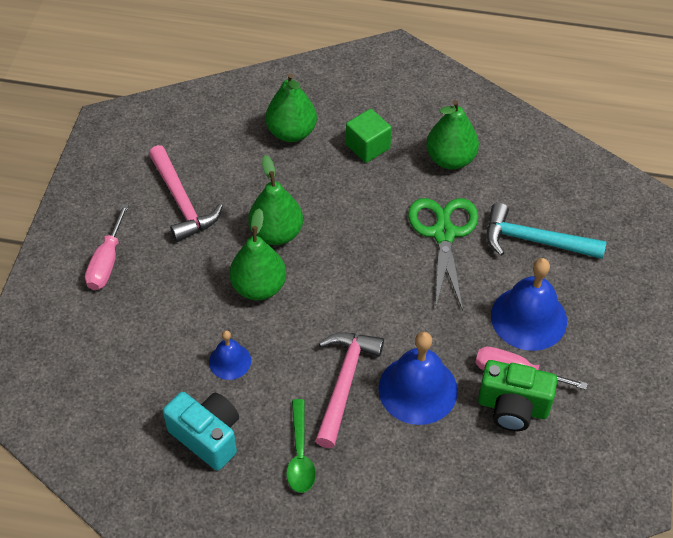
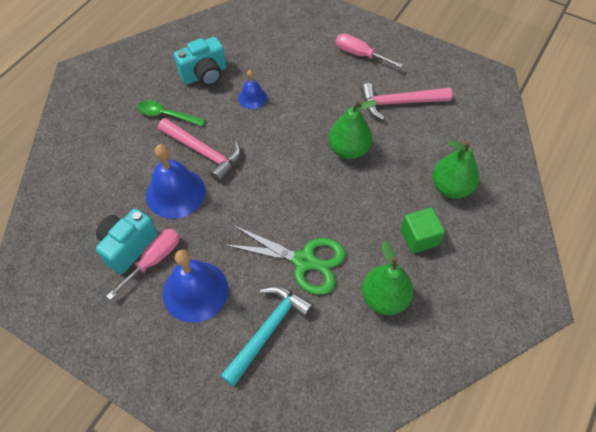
camera: 110 degrees right, 5 degrees up
green pear [230,208,286,300] -> none
green camera [478,360,557,431] -> turquoise camera [96,208,158,274]

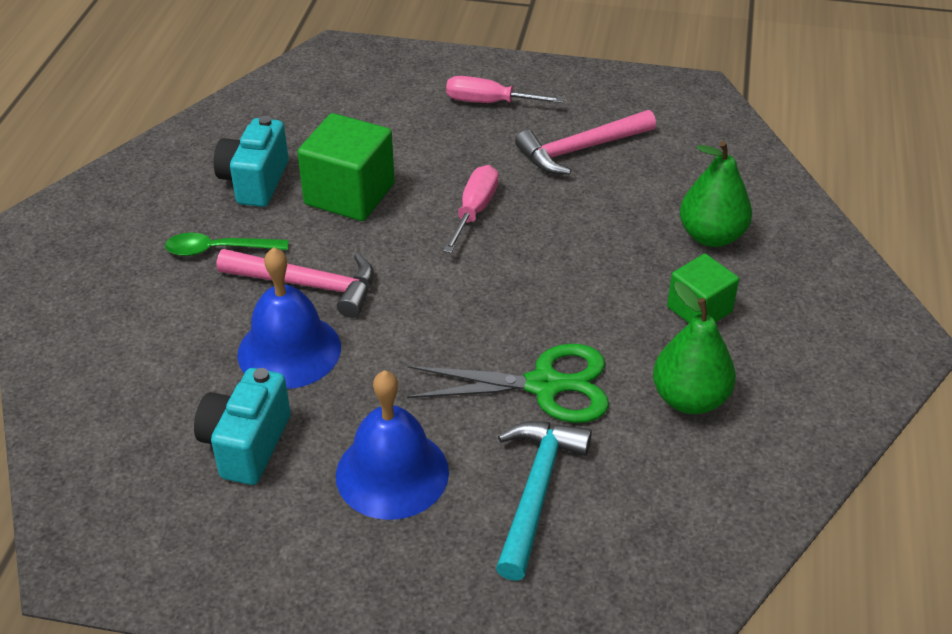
camera: 20 degrees left, 15 degrees down
pink screwdriver [106,229,179,300] -> pink screwdriver moved to [443,165,499,253]
turquoise camera [174,37,226,86] -> turquoise camera turned 150 degrees clockwise [214,116,288,207]
blue bell [238,70,267,109] -> green cube [297,113,395,221]
green pear [328,100,378,159] -> none

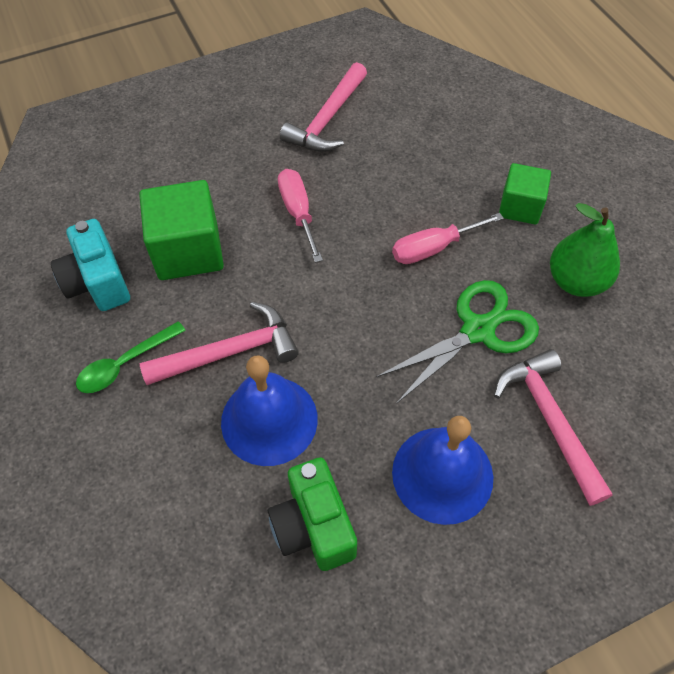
camera: 35 degrees left, 15 degrees up
turquoise camera [194,368,291,485] -> green camera [268,457,357,571]
pink screwdriver [446,76,564,103] -> pink screwdriver moved to [392,213,504,264]
turquoise hammer [496,421,592,581] -> pink hammer [494,349,613,506]
green pear [680,141,752,247] -> none

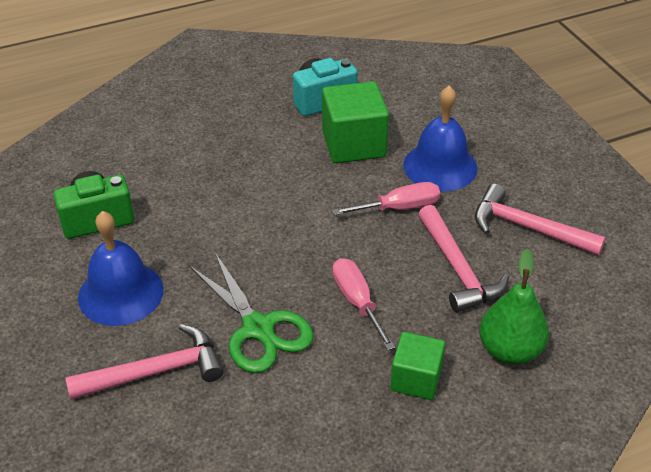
camera: 90 degrees right, 15 degrees down
green spoon [76,321,186,393] -> none
pink hammer [140,302,299,385] -> pink hammer moved to [418,205,509,313]
blue bell [221,355,318,466] -> blue bell moved to [403,85,478,191]
green pear [550,203,620,297] -> green pear moved to [479,249,549,365]

